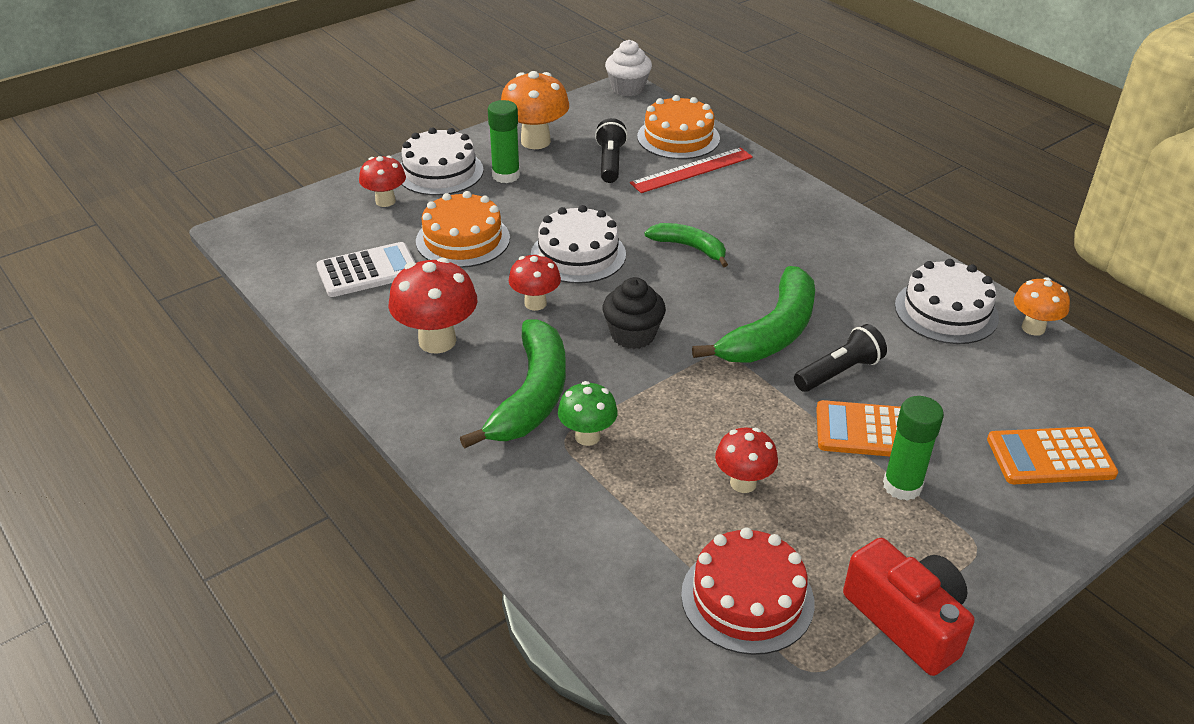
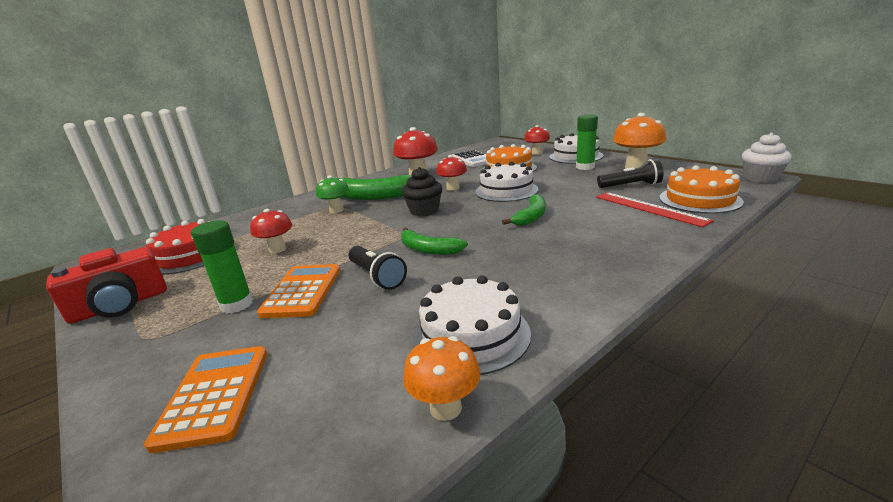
camera: 90 degrees right, 15 degrees down
green banana [692,266,815,363] -> green banana [401,228,468,255], size x0.58

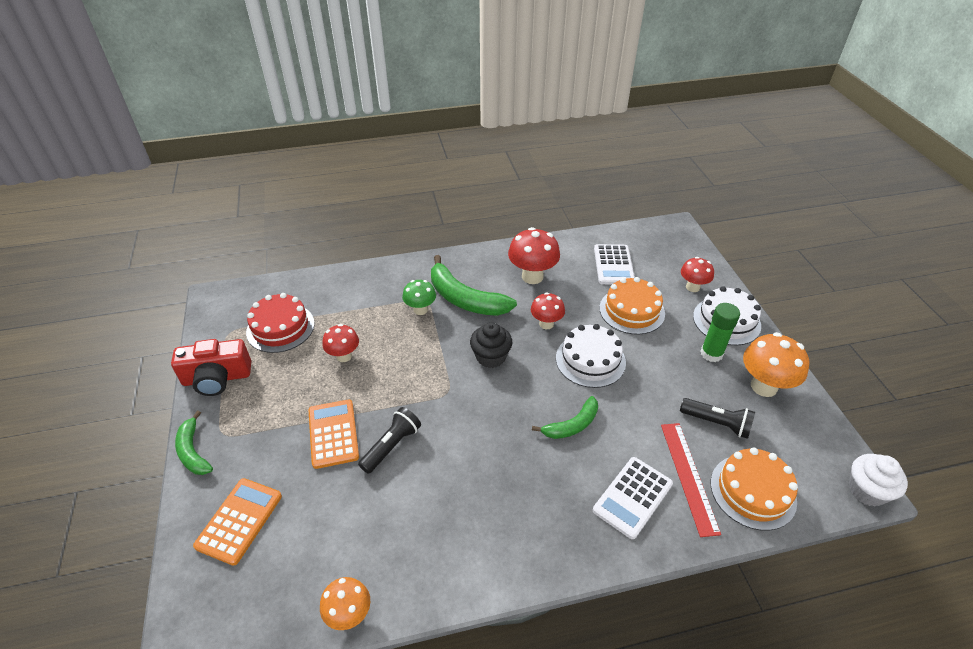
camera: 25 degrees right, 20 degrees up
green glue stick [191,220,253,314] -> none
orange calculator [257,264,340,318] -> orange calculator turned 45 degrees counterclockwise [308,399,359,469]
black flashlight [349,246,407,290] -> black flashlight turned 135 degrees counterclockwise [358,407,421,474]
green banana [401,228,468,255] -> green banana moved to [175,411,213,475]
white cake [413,275,531,375] -> none
none -> white calculator [593,457,673,539]

